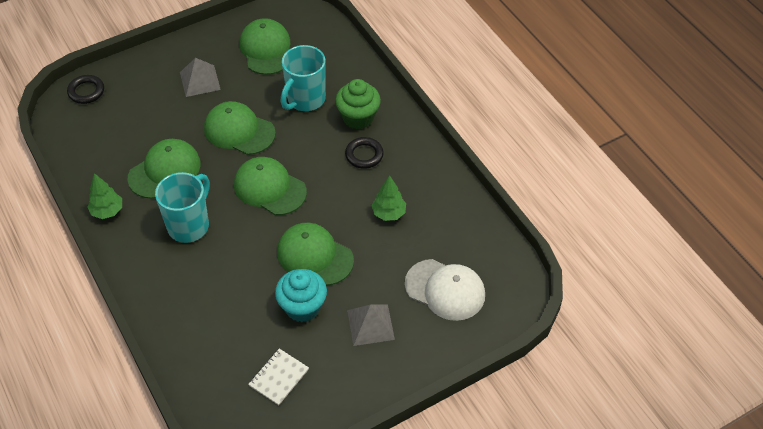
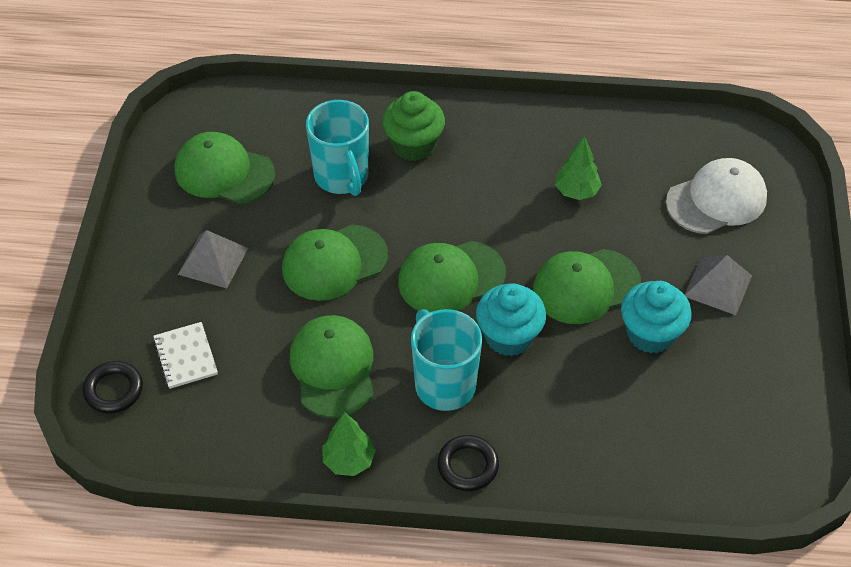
camera: 55 degrees left, 0 degrees up
white notebook [248,349,309,405] -> white notebook moved to [153,322,218,389]
black ring [345,137,384,169] -> black ring moved to [437,435,499,491]
none -> turquoise cupcake [476,283,546,356]

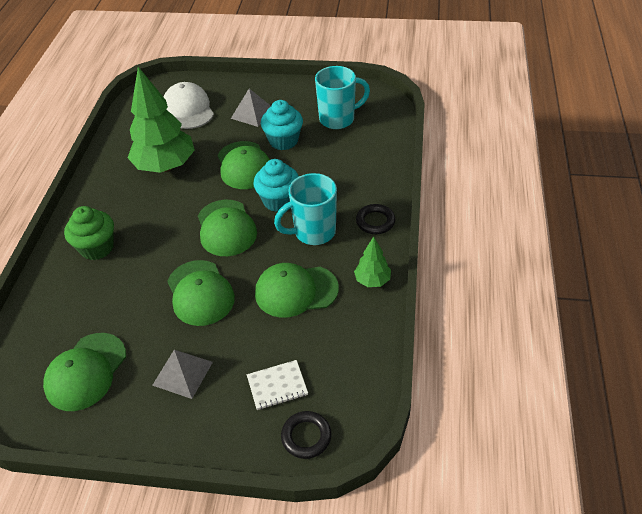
camera: 85 degrees left, 5 degrees down
turquoise mug [306,100,369,196] -> turquoise mug moved to [315,66,370,129]
green tree [555,136,602,200] -> green tree [128,67,195,173], size x2.10

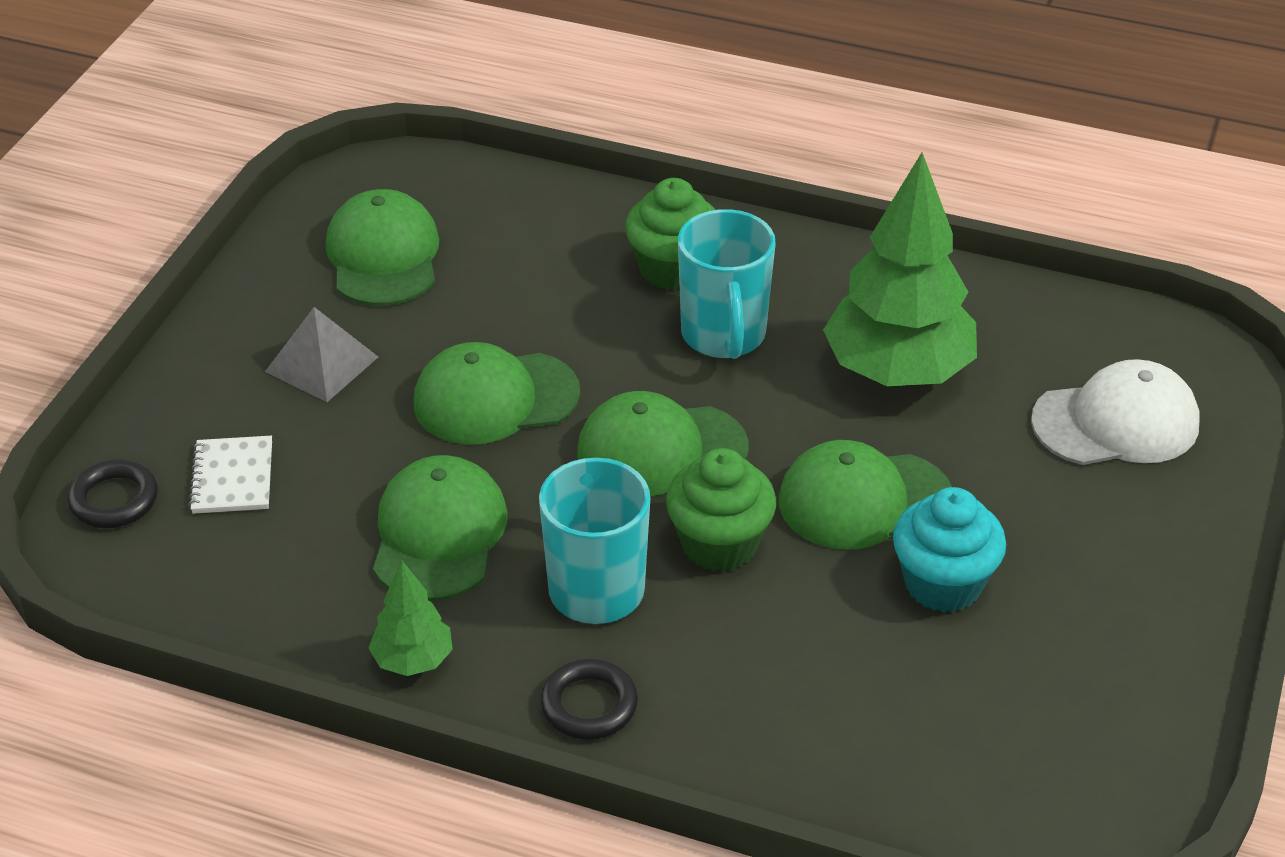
camera: 100 degrees right, 5 degrees down
green cap [43,333,126,411] -> green cap turned 45 degrees clockwise [326,189,439,306]
grey pyramid [231,89,271,127] -> none
turquoise cupcake [253,159,299,212] -> green cupcake [666,448,776,572]
turquoise mug [315,66,370,129] -> turquoise mug moved to [678,209,776,359]

